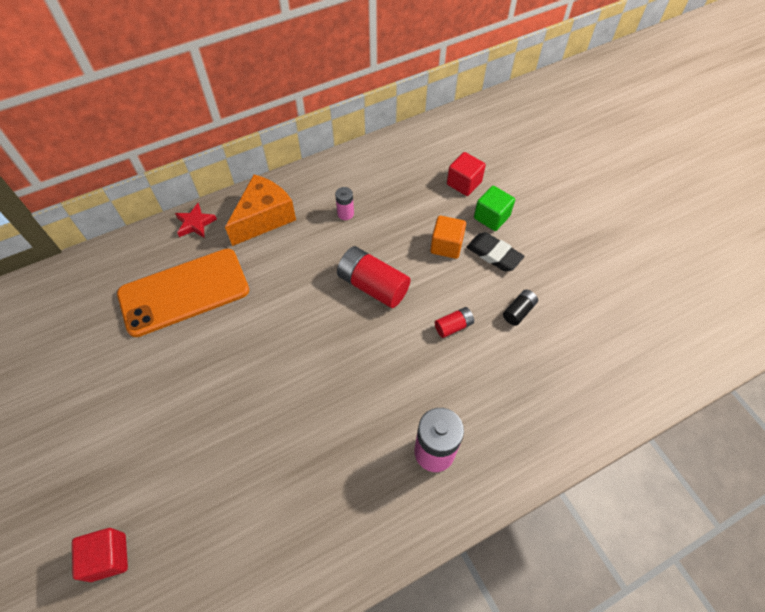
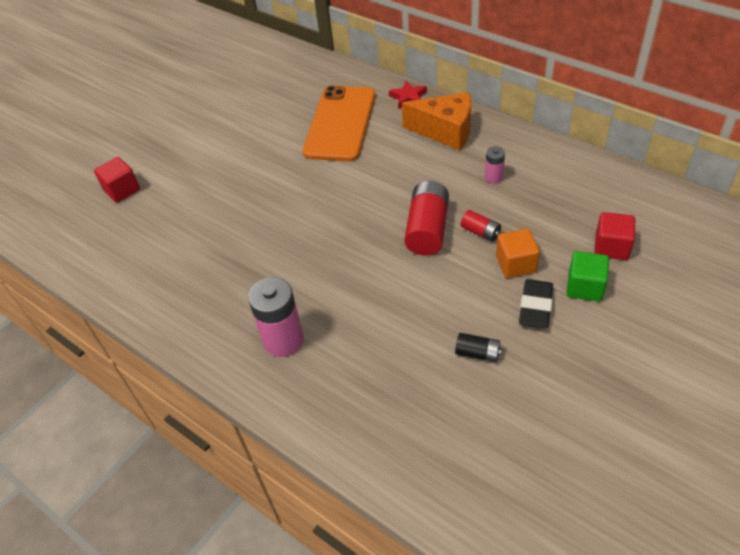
camera: 70 degrees right, 10 degrees down
orange phone [117,248,249,337] -> orange phone turned 60 degrees clockwise [303,86,376,162]
red battery [435,307,474,338] -> red battery moved to [461,210,501,242]

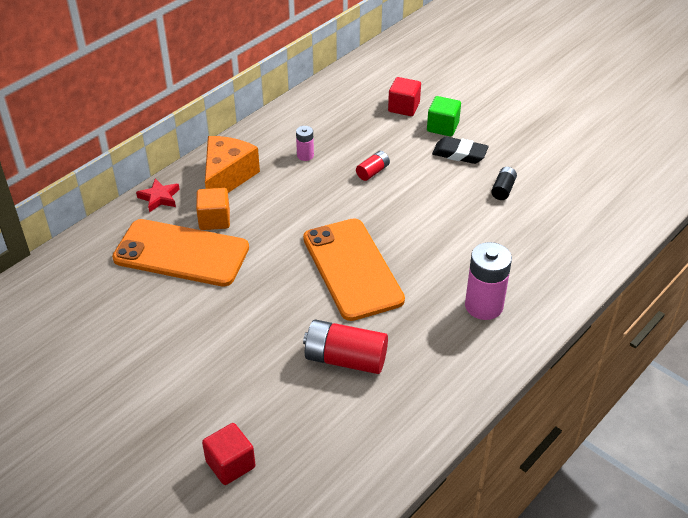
camera: 90 degrees left, 5 degrees down
red battery [404,181,449,256] -> red battery moved to [303,320,388,374]
orange cube [496,229,540,278] -> orange cube moved to [196,188,230,230]
none -> orange phone [303,218,405,321]

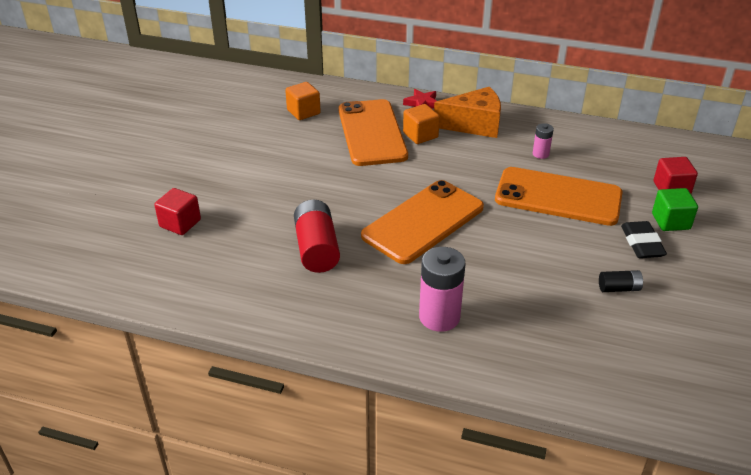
camera: 65 degrees right, 5 degrees down
red battery [356,151,390,181] -> orange phone [495,167,623,226]
none -> orange cube [285,82,321,120]

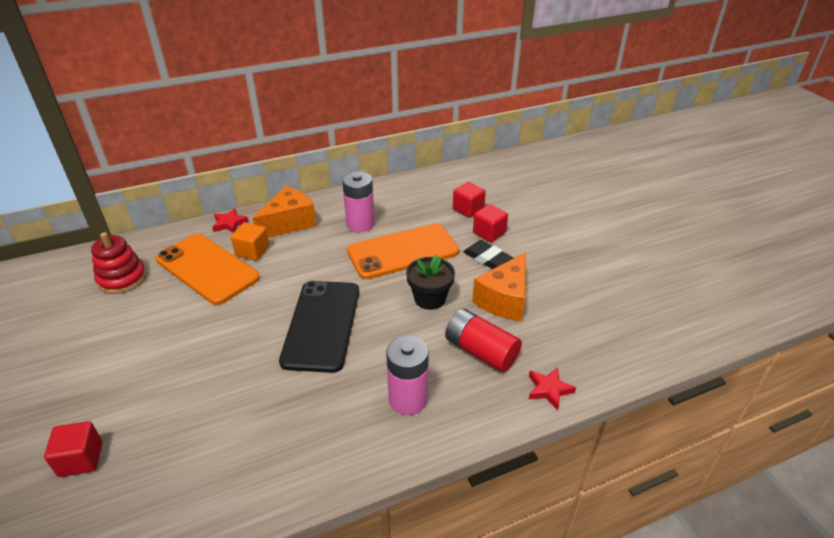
camera: 40 degrees left, 0 degrees up
orange cube [285,82,321,120] -> red stacking toy [91,232,147,294]
red battery [294,200,340,273] -> red battery moved to [445,308,522,372]
orange phone [361,180,484,264] -> black phone [279,281,359,373]
pink battery [533,123,554,159] -> pink battery [342,172,375,232], size x1.93
black battery [599,270,643,292] -> orange cheese [472,252,526,321]
green cube [652,188,698,231] -> red cube [473,204,508,242]
none -> black flower pot [406,255,455,310]
none -> red star [529,367,576,410]

